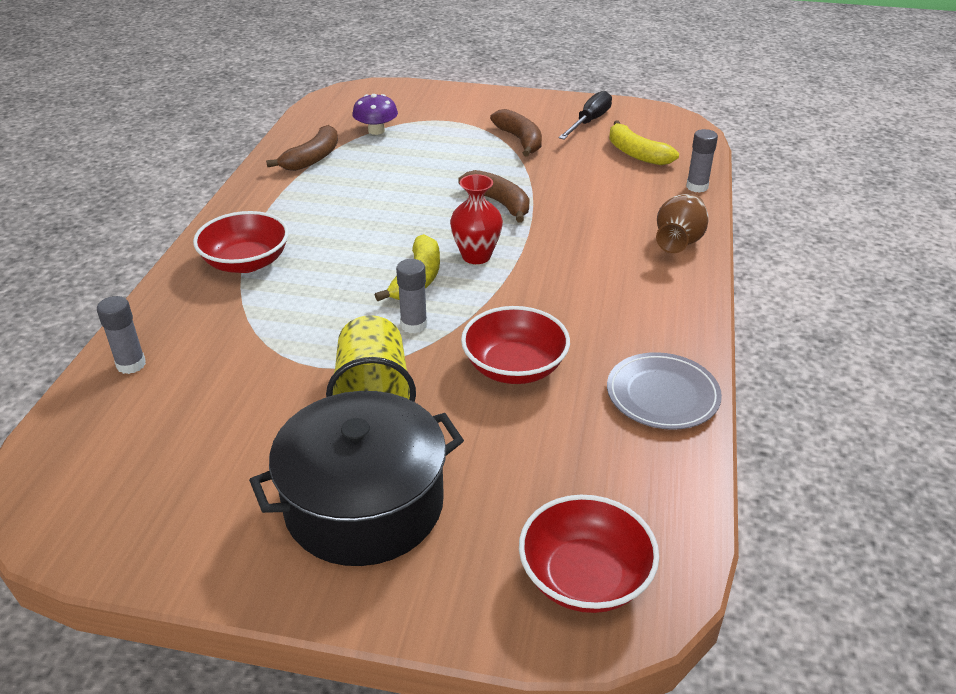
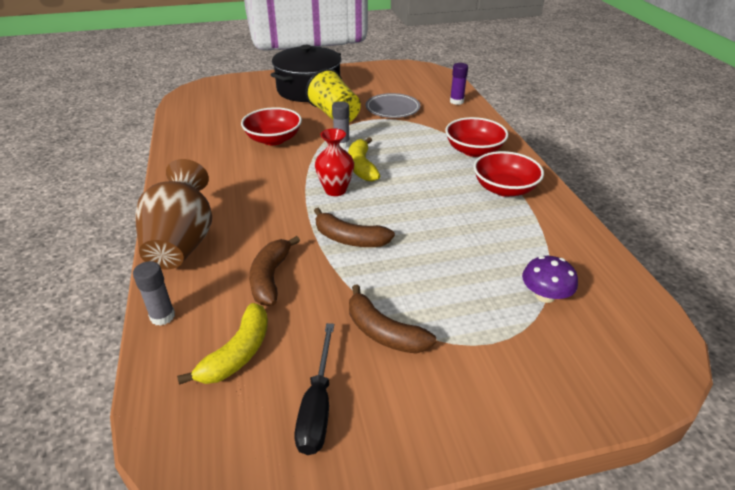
camera: 155 degrees right, 0 degrees up
grey glue stick [97,296,146,374] -> purple glue stick [450,63,468,105]
brown banana [266,125,338,171] -> brown banana moved to [249,236,300,306]
red bowl [519,495,659,613] -> red bowl moved to [473,151,544,197]
grey plate [607,352,722,430] -> grey plate moved to [366,93,421,118]
yellow banana [609,120,679,165] -> yellow banana turned 90 degrees clockwise [177,303,268,384]
brown vase [656,193,709,253] -> brown vase [135,159,212,269], size x1.61

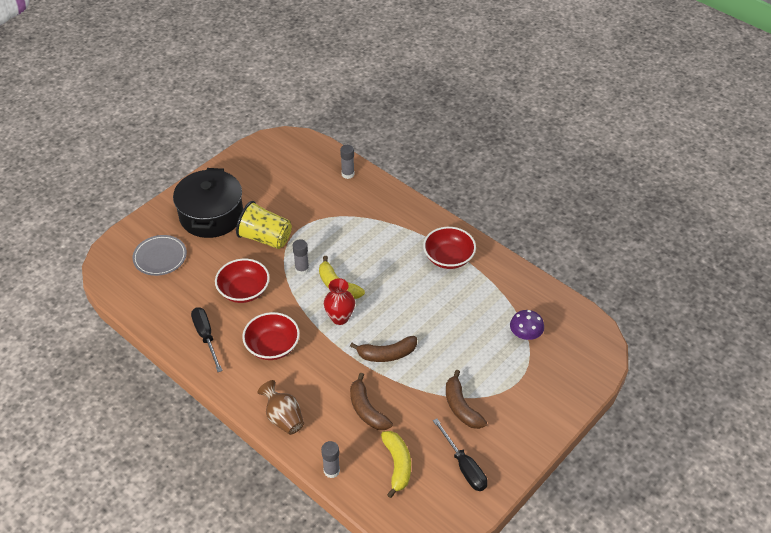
camera: 35 degrees left, 10 degrees up
brown vase [135,159,212,269] -> brown vase [258,380,304,435], size x0.62
brown banana [349,284,437,354] -> brown banana turned 60 degrees clockwise [446,370,487,429]
grey plate [366,93,421,118] -> grey plate moved to [132,235,187,276]
red bowl [445,117,508,157] -> red bowl moved to [242,312,300,360]
purple glue stick [450,63,468,105] -> grey glue stick [340,145,355,179]
none -> black screwdriver [191,307,223,372]

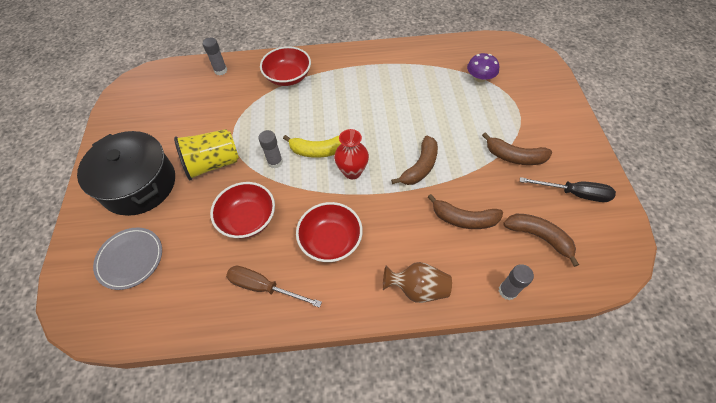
camera: 45 degrees left, 10 degrees up
black screwdriver [191,307,223,372] -> brown screwdriver [226,266,322,308]
yellow banana [381,431,411,498] -> brown banana [503,214,579,267]
red bowl [423,227,476,269] -> red bowl moved to [260,46,311,86]

